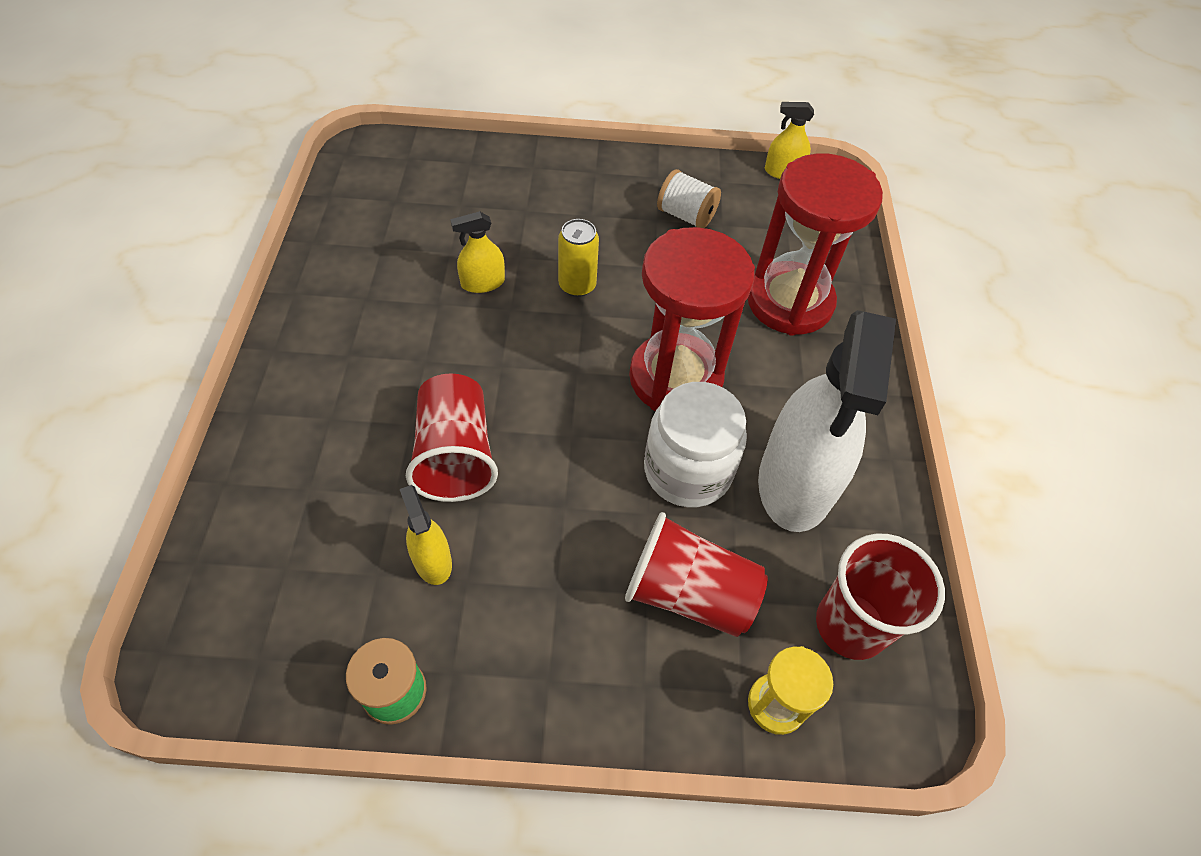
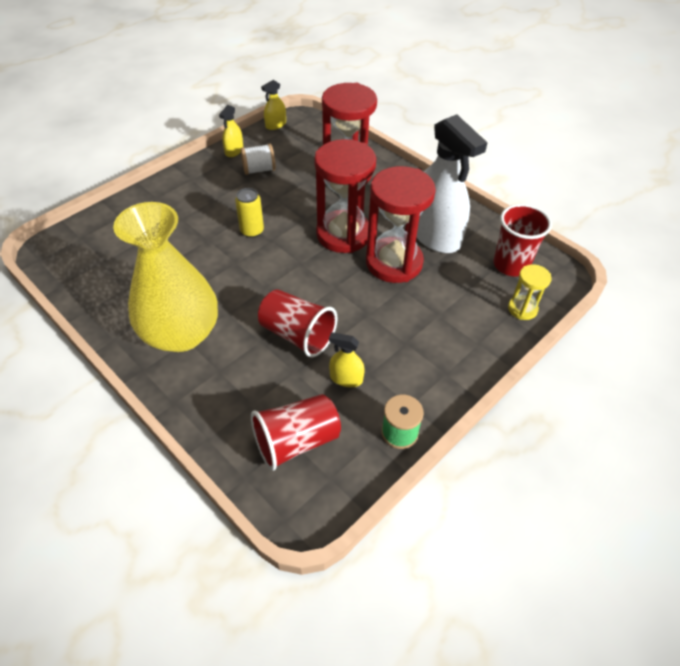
camera: 45 degrees left, 5 degrees down
yellow spray bottle [450,211,505,293] -> yellow spray bottle moved to [219,105,243,157]
red cup [625,512,768,637] -> red cup moved to [251,394,341,471]
white jar [644,382,747,507] -> red hourglass [366,166,436,283]
none -> yellow vase [113,202,218,352]

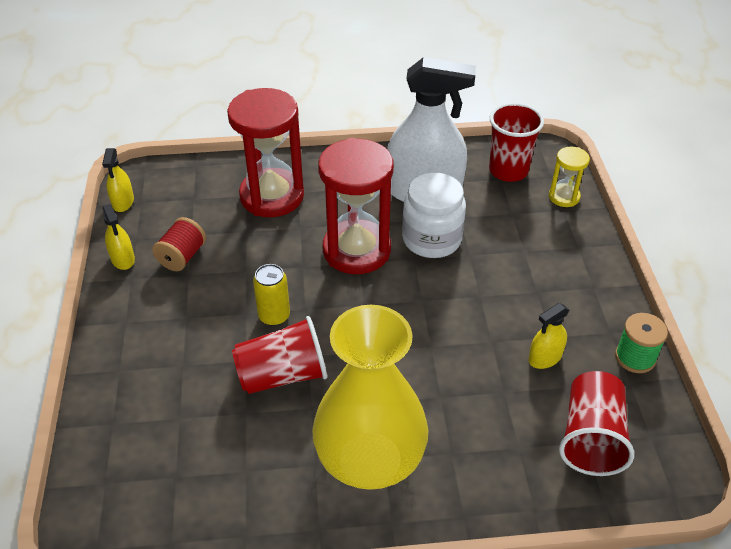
camera: 50 degrees left, 5 degrees down
white spool [241,144,276,175] -> red spool [152,217,206,271]
red cup [258,289,338,358] -> red cup moved to [232,316,327,394]
red hourglass [366,166,436,283] -> white jar [402,173,466,258]

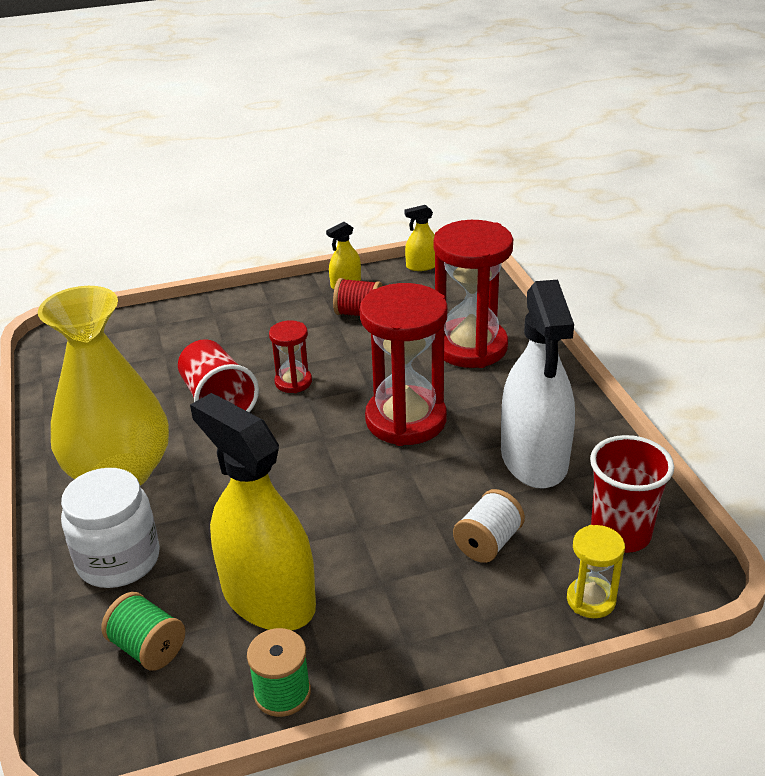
camera: 80 degrees right, 10 degrees down
yellow can [253,264,290,326] -> red hourglass [269,320,312,393]
white jar [402,173,466,258] -> white jar moved to [61,468,160,588]
yellow spray bottle [528,303,569,369] -> yellow spray bottle [190,393,316,631], size x2.31
red cup [559,371,635,476] -> green spool [101,592,185,671]
none -> white spool [453,489,525,563]

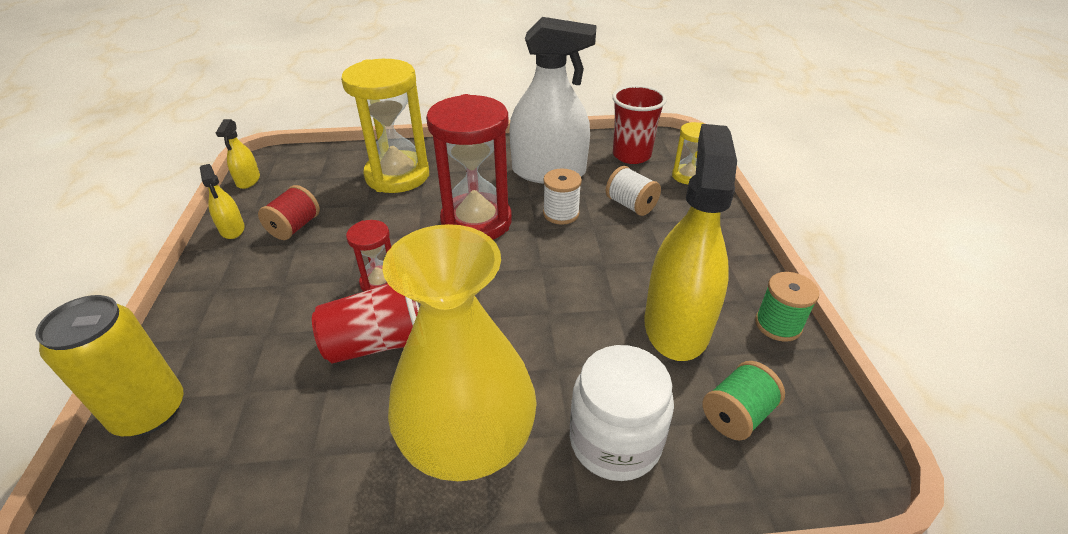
camera: 80 degrees left, 5 degrees up
yellow spray bottle [190,393,316,631] -> yellow spray bottle turned 135 degrees clockwise [644,124,737,361]
red hourglass [434,220,513,368] -> yellow hourglass [341,59,429,193]
none -> yellow can [35,295,183,436]
none -> white spool [543,169,582,225]

